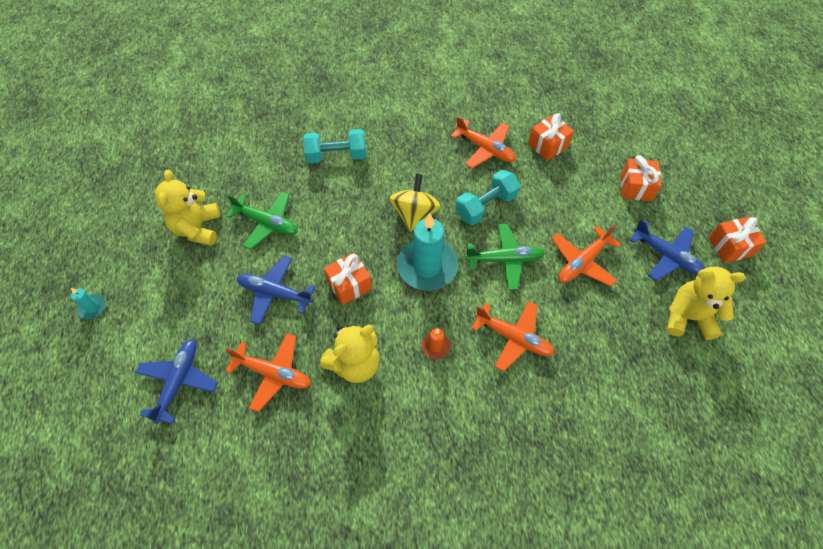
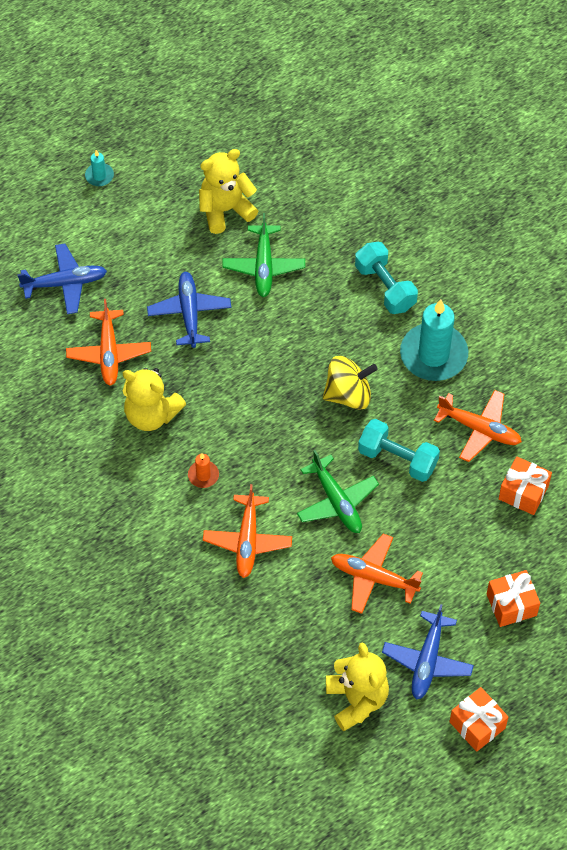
camera: 65 degrees right, 0 degrees up
orange gift [324,252,372,305] -> none
turquoise candle [397,214,458,291] -> turquoise candle moved to [400,299,468,381]
orange plane [451,116,516,168] -> orange plane turned 75 degrees counterclockwise [434,390,522,462]

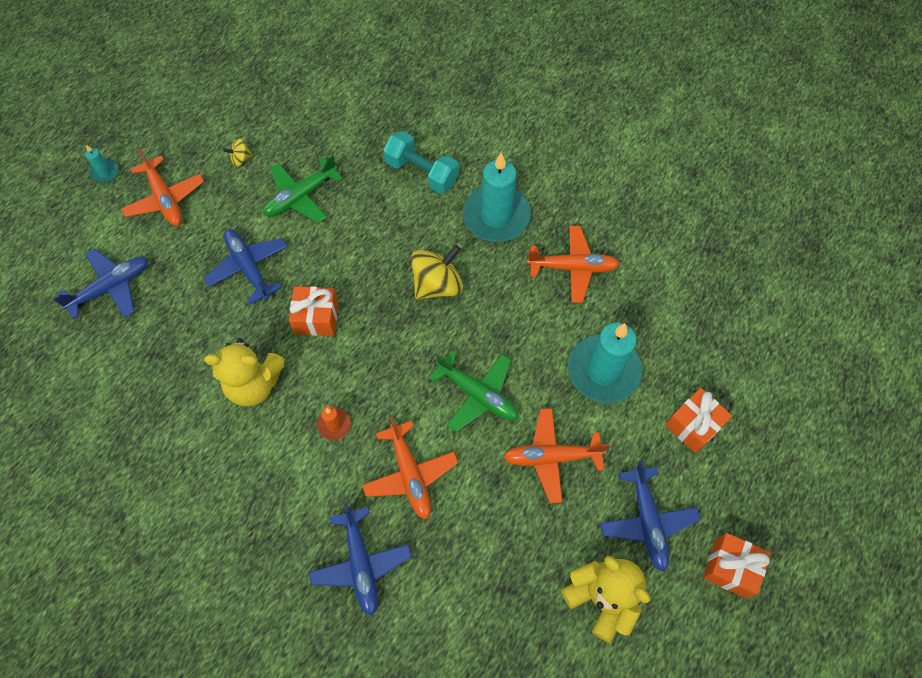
camera: 25 degrees left, 5 degrees up
orange plane [66,299,151,386] -> orange plane moved to [121,149,204,226]
yellow teddy bear [199,149,258,234] -> yellow spinning top [223,138,253,167]
green plane [222,213,305,297] -> green plane turned 75 degrees clockwise [263,155,343,223]
turquoise dumbbell [358,419,440,482] -> none
orange gift [499,457,552,515] -> orange gift moved to [289,286,338,336]
none -> blue plane [309,504,412,616]
none -> turquoise candle [568,322,643,403]

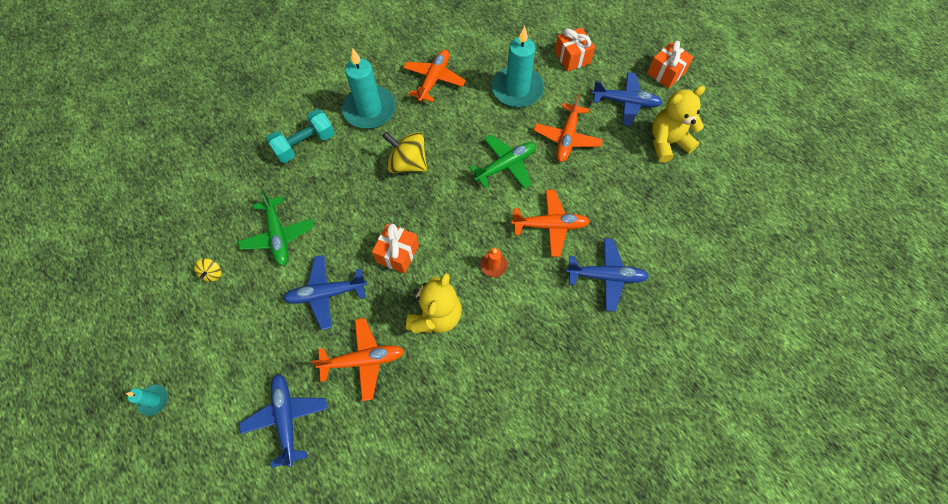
camera: 70 degrees left, 0 degrees up
orange plane [121,149,204,226] -> orange plane moved to [311,318,404,401]
yellow spinning top [411,245,463,299] -> yellow spinning top turned 45 degrees counterclockwise [382,132,427,173]

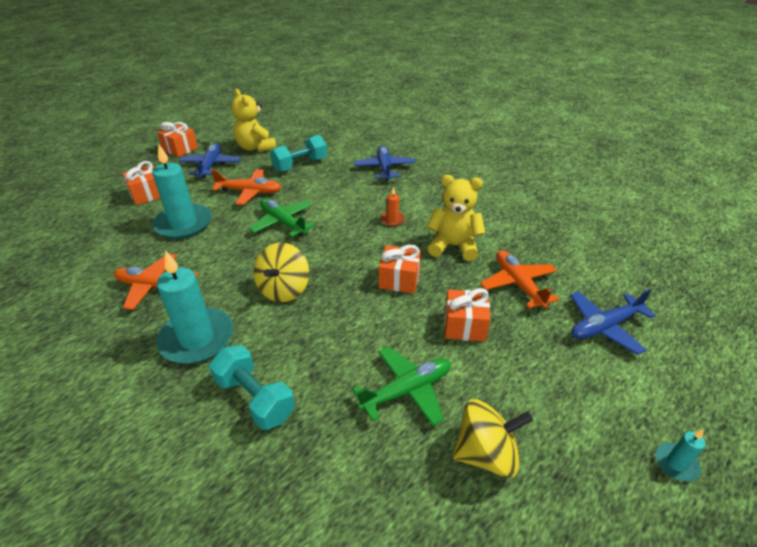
camera: 100 degrees left, 25 degrees down
yellow spinning top [194,258,221,282] -> yellow spinning top [453,399,533,478], size x2.07
blue plane [283,255,367,330] -> orange gift [444,288,491,342]
orange plane [511,190,590,257] -> none
none -> turquoise dumbbell [270,135,327,172]

